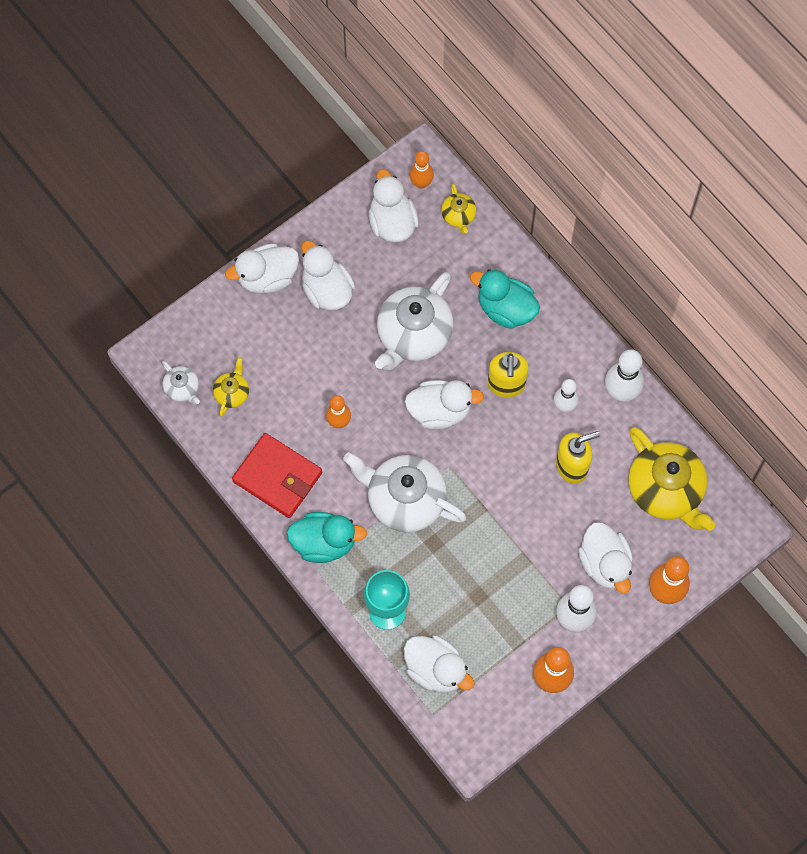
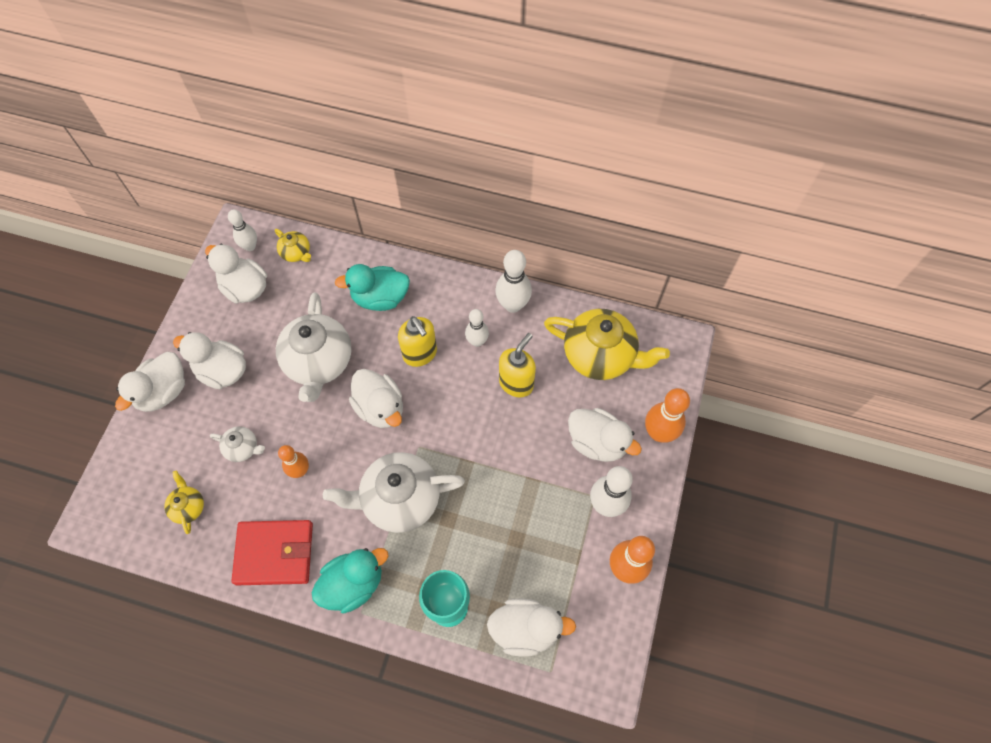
camera: 35 degrees left, 5 degrees down
white teapot [162,361,200,405] -> white teapot moved to [210,426,265,462]
white duck [405,380,484,430] -> white duck turned 90 degrees clockwise [349,369,403,428]
orange bowling pin [410,151,434,189] -> white bowling pin [228,209,257,251]

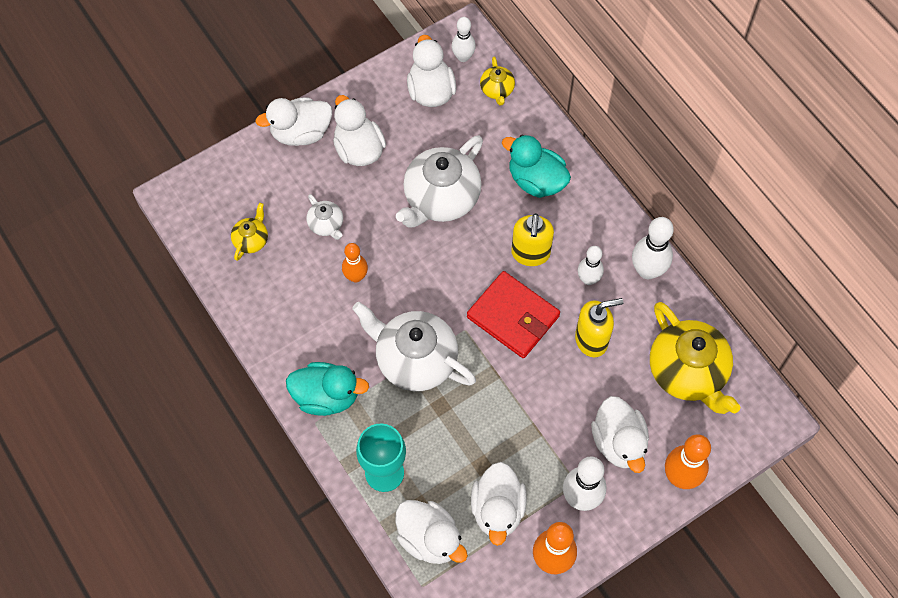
camera: 40 degrees right, 0 degrees up
red wallet [231,520,313,585] -> red wallet moved to [467,271,560,358]
white duck [349,369,403,428] -> white duck moved to [471,462,527,546]

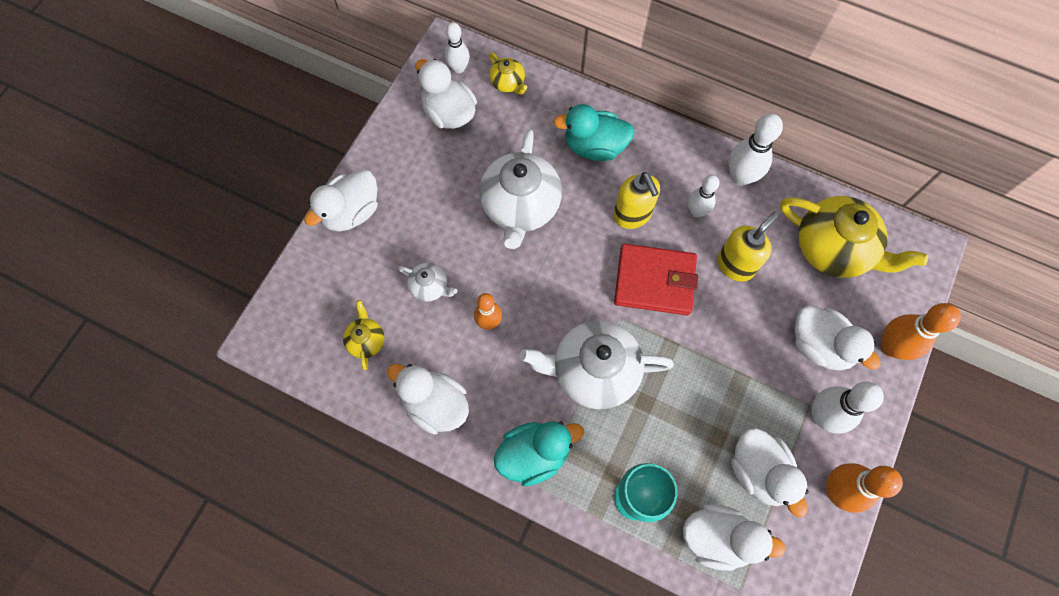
camera: 30 degrees left, 5 degrees up
white duck [333,95,386,166] -> white duck moved to [387,364,469,435]

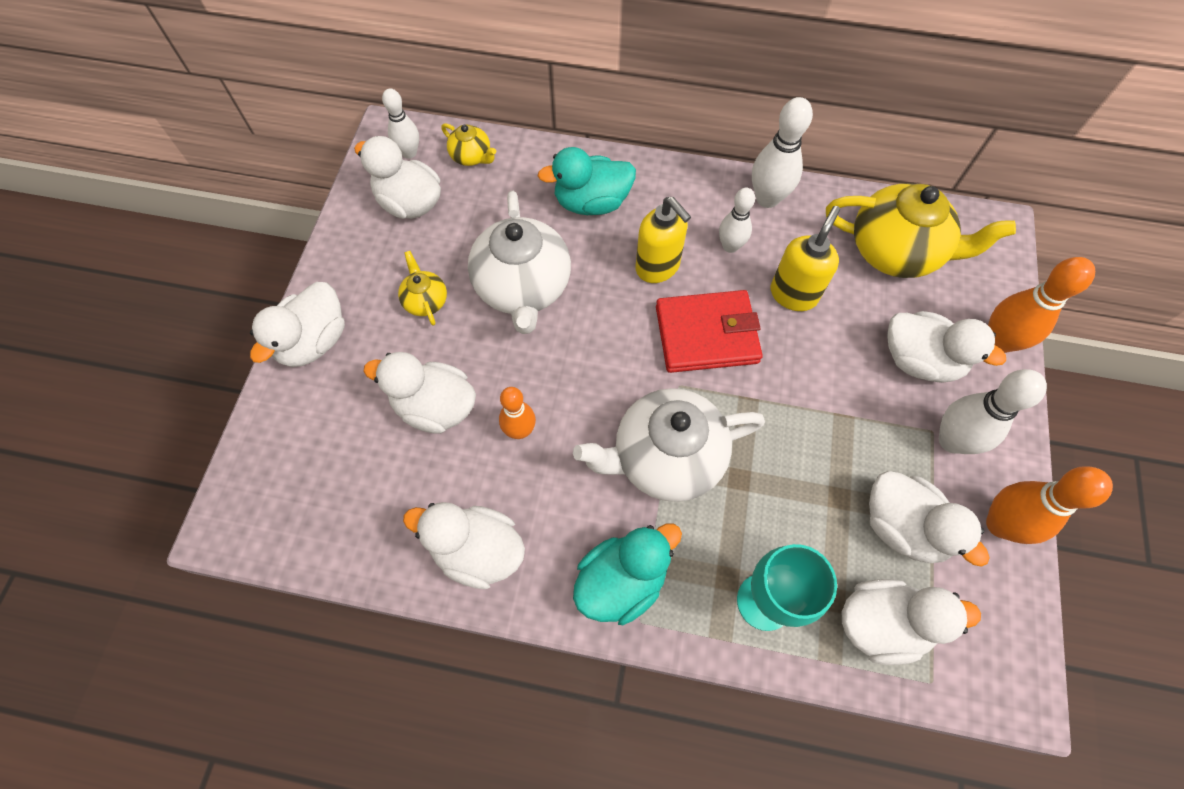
camera: 15 degrees left, 5 degrees down
yellow teapot [343,300,384,370] -> yellow teapot moved to [398,251,447,326]
white teapot [398,263,457,302] -> white duck [363,352,476,434]

